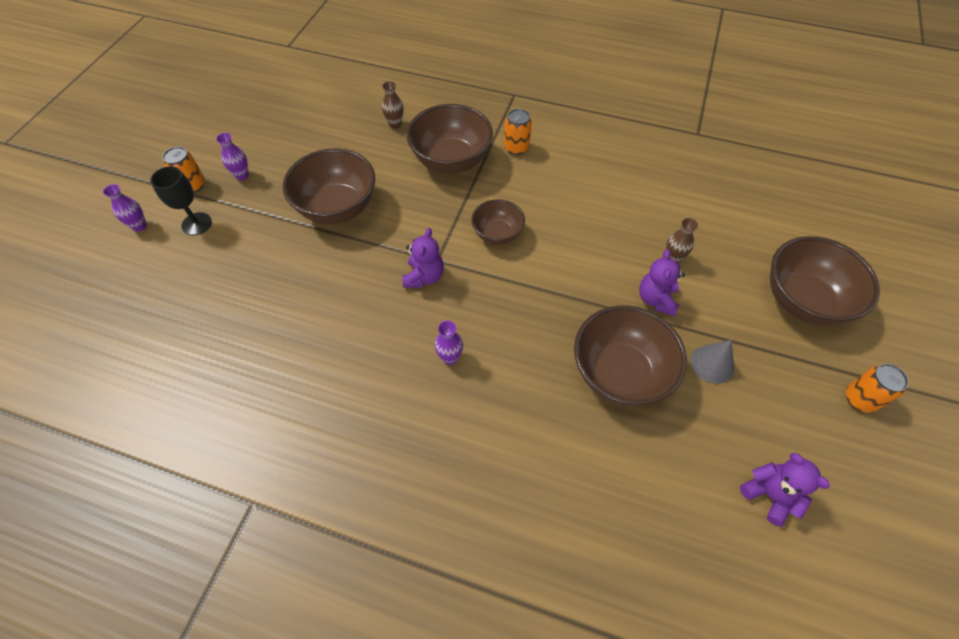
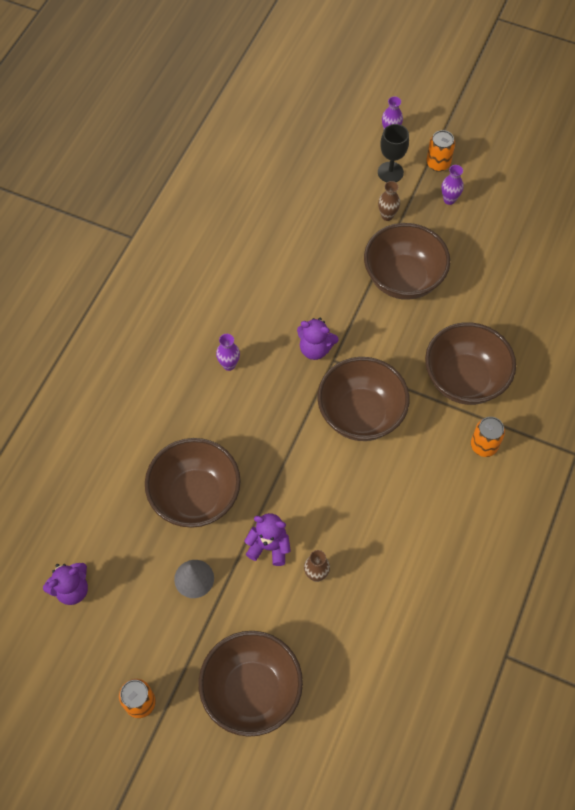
camera: 95 degrees right, 5 degrees up
brown vase [382,81,403,129] -> brown vase moved to [378,181,400,221]
brown bowl [471,199,525,245] -> brown bowl [317,357,410,441], size x1.72

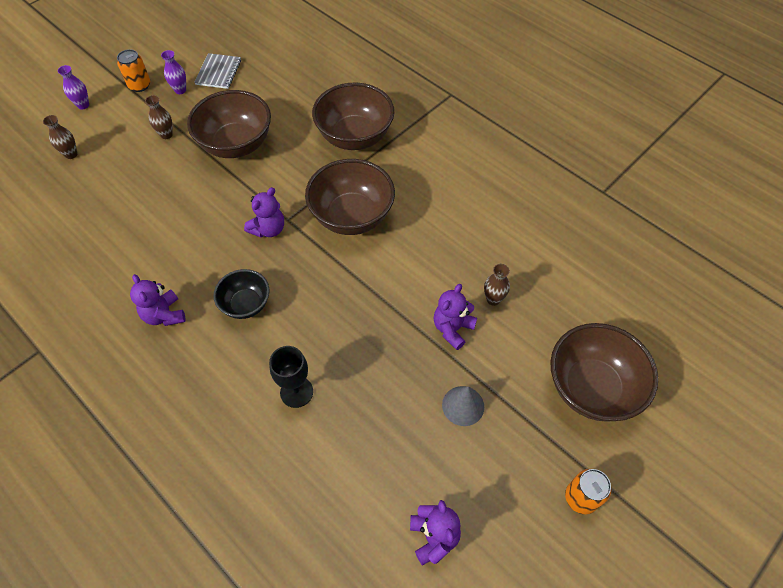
camera: 70 degrees left, 5 degrees down
brown bowl [145,438,241,528] -> none
purple vase [216,334,240,371] -> black bowl [213,269,270,319]
black goblet [378,124,409,182] -> black goblet moved to [269,346,313,408]
orange can [471,417,505,457] -> none
none -> brown vase [43,115,77,159]
none -> purple teddy bear [130,274,185,326]
none -> grey notebook [194,53,241,89]

